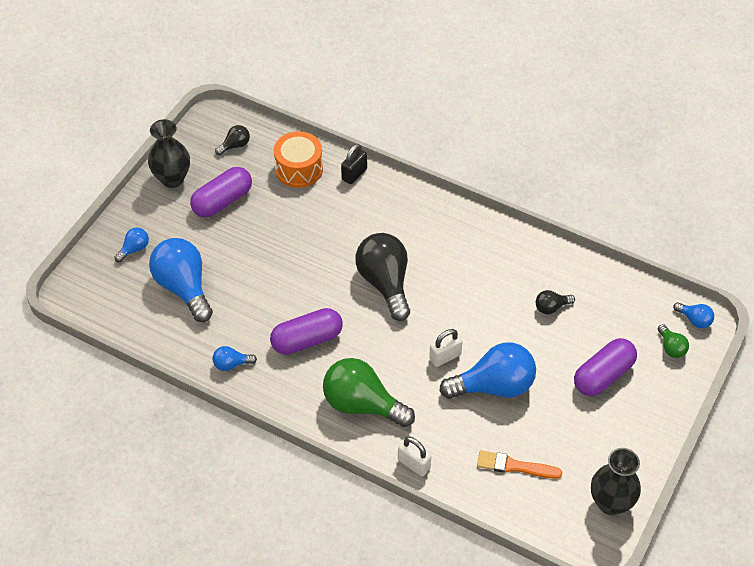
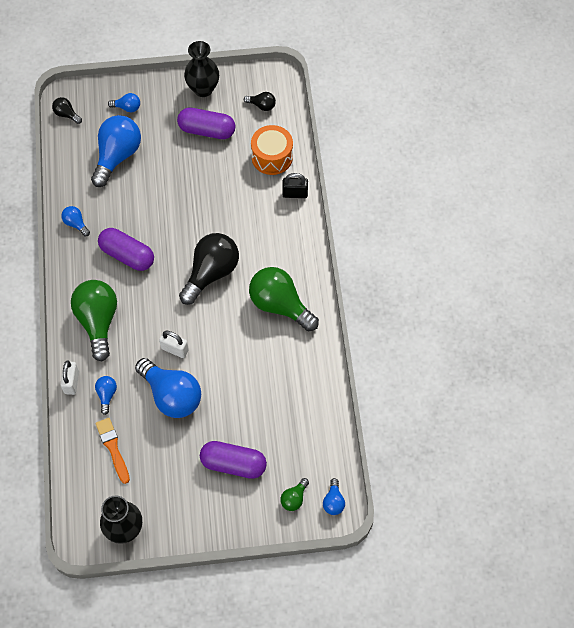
camera: 55 degrees right, 10 degrees up
black light bulb [536,290,575,314] -> black light bulb moved to [52,97,82,124]
none -> blue light bulb [95,376,117,415]
none -> green light bulb [249,267,319,331]

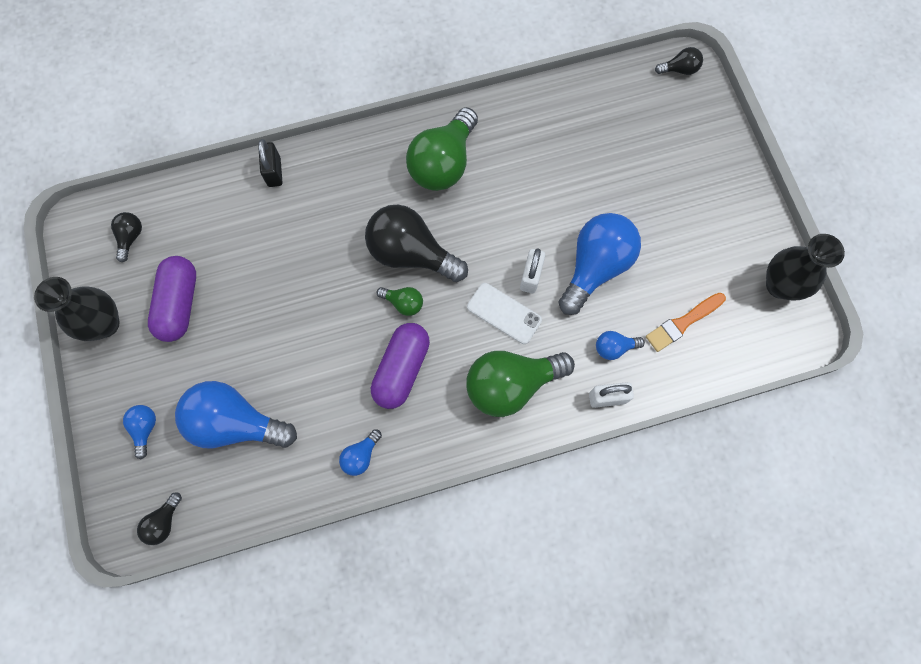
camera: 100 degrees left, 10 degrees up
purple capsule [200,441,267,479] -> none
orange drum [251,125,293,175] -> none
green light bulb [280,478,309,511] -> green light bulb moved to [377,287,423,316]
blue light bulb [323,478,345,515] -> black light bulb [655,47,703,75]
none -> white phone [467,283,542,344]

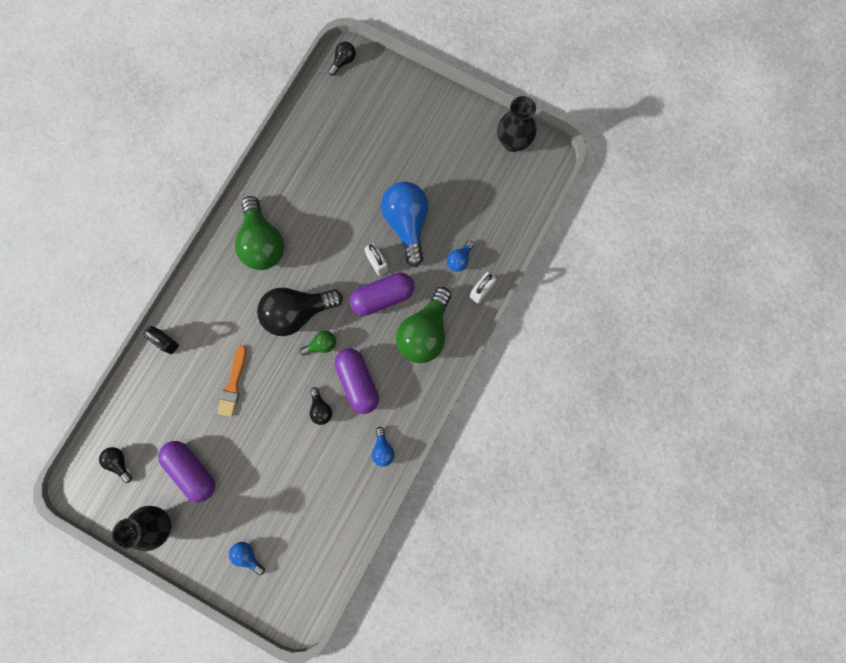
camera: 45 degrees left, 5 degrees up
black light bulb [137,492,182,545] -> black light bulb moved to [310,387,332,425]
blue light bulb [175,381,297,449] -> none
white phone [467,283,542,344] -> purple capsule [350,273,414,316]
orange brush [646,293,726,352] -> orange brush moved to [217,345,247,417]

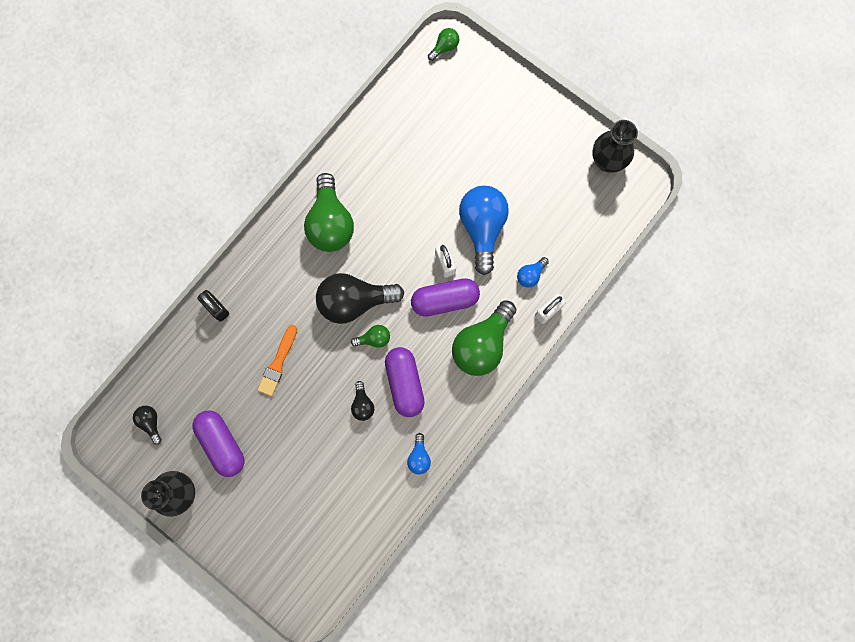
camera: 10 degrees right, 0 degrees up
blue light bulb [229,542,265,575] -> none
black light bulb [329,42,356,76] -> green light bulb [428,28,459,61]

